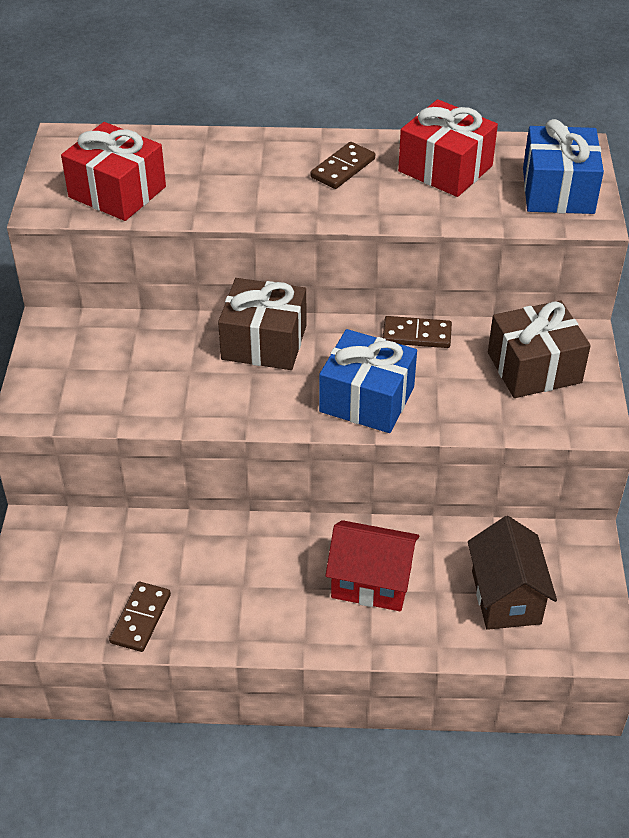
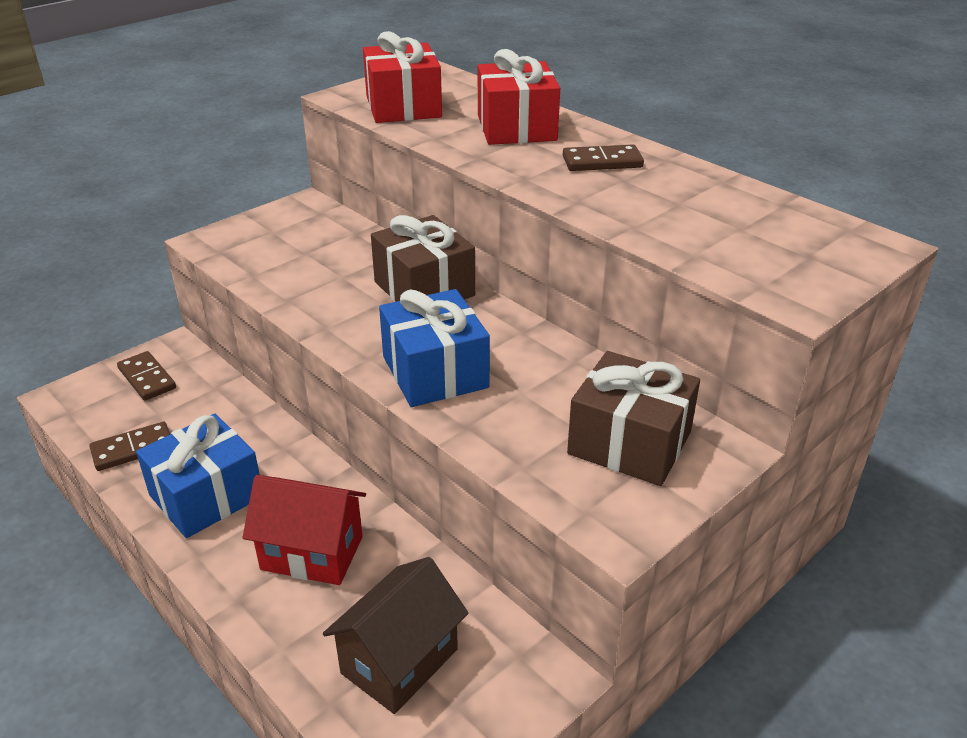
camera: 45 degrees right, 10 degrees down
red house [325,520,420,611] -> red house turned 45 degrees counterclockwise [243,475,366,585]
brown domino [383,316,452,348] -> brown domino moved to [117,351,176,401]
red gift [398,99,498,197] -> red gift moved to [478,49,560,145]
blue gift [523,119,604,214] -> blue gift moved to [136,414,260,538]

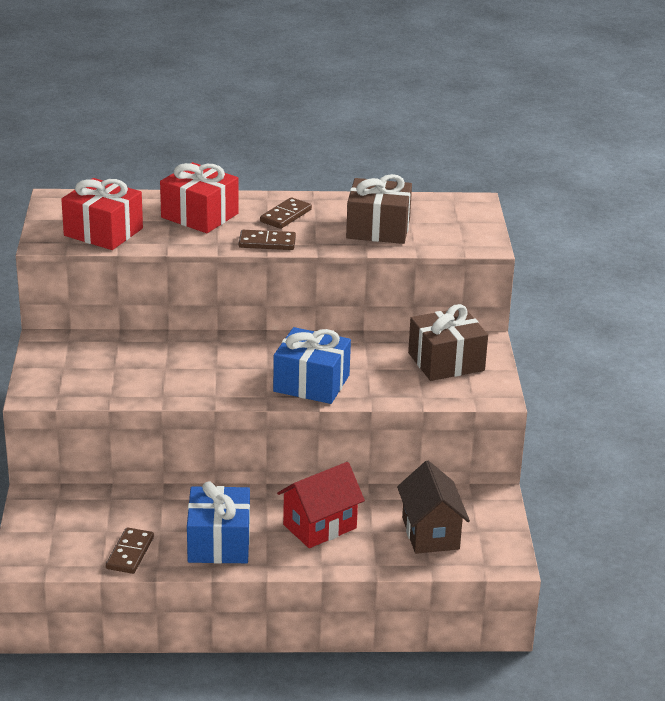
camera: 50 degrees left, 5 degrees down
brown domino [117,351,176,401] -> brown domino moved to [239,230,296,250]
brown gift [371,215,475,302] -> brown gift moved to [346,174,412,244]

